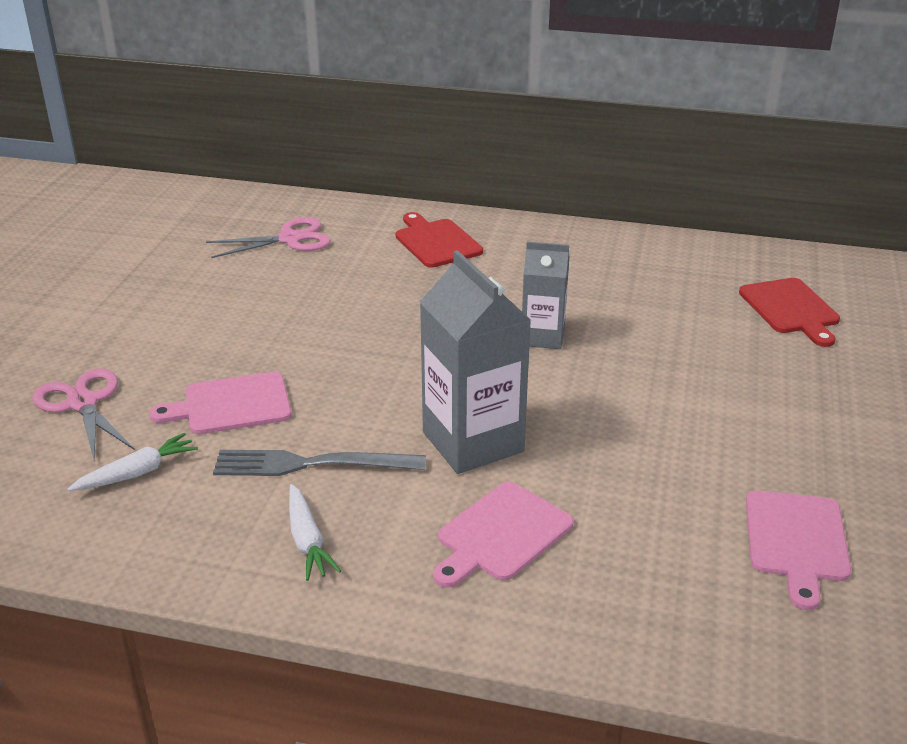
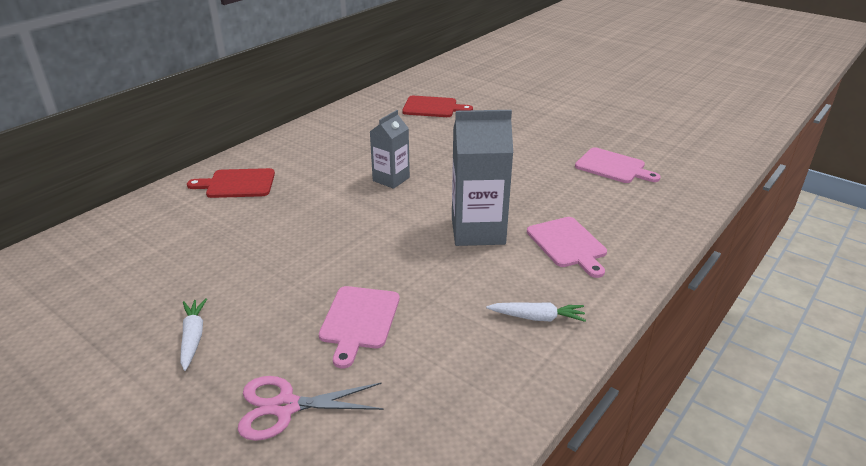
camera: 65 degrees left, 0 degrees up
white carrot [68,433,198,491] -> white carrot moved to [180,298,207,371]
pink scissors [206,217,331,258] -> none
grey fork [213,450,426,476] -> none

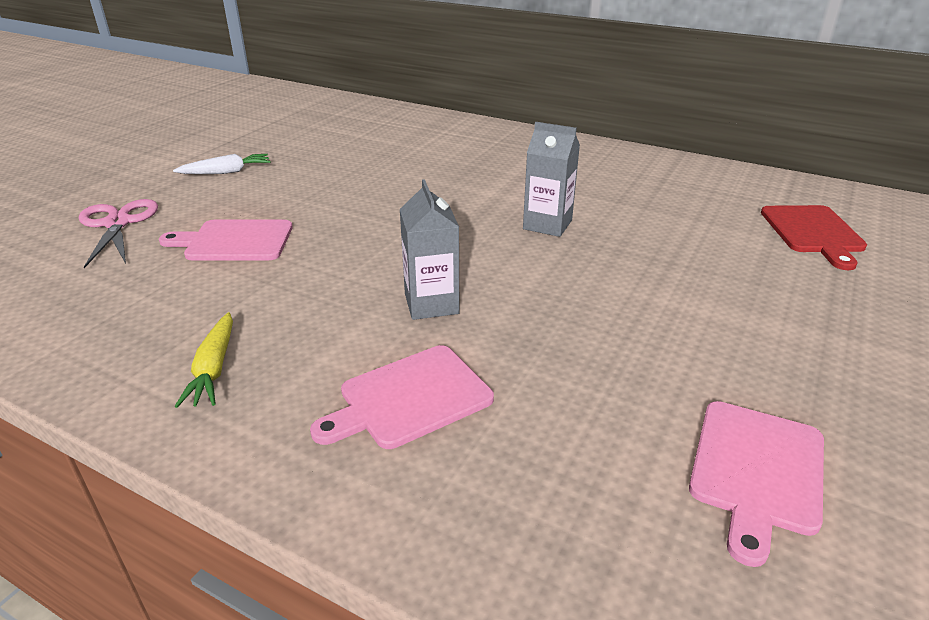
camera: 80 degrees right, 0 degrees up
red cutting board [187,168,275,198] -> none
grey carton [452,110,513,246] -> grey carton [400,179,459,320], size x0.61
white carrot [486,302,586,322] -> yellow carrot [174,312,233,408]

